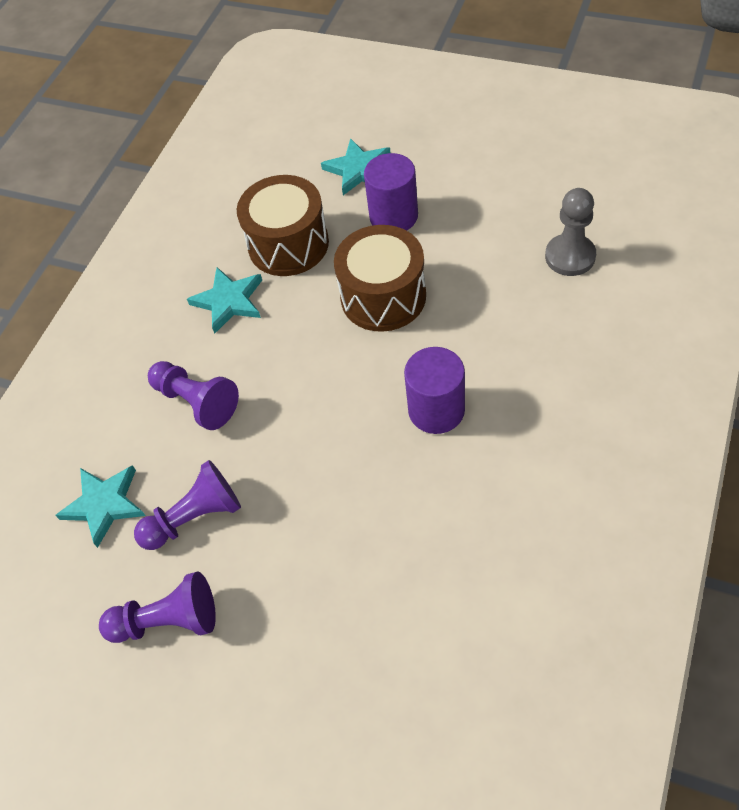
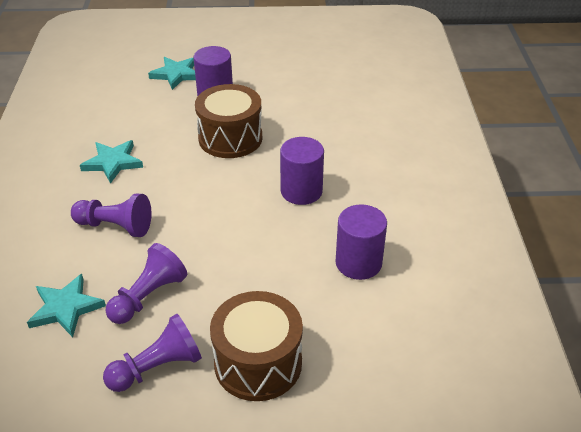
camera: 30 degrees left, 15 degrees down
brown drum [237,175,329,276] -> brown drum moved to [210,291,303,401]
grey pawn [545,188,596,276] -> none
none -> purple cylinder [336,204,387,280]

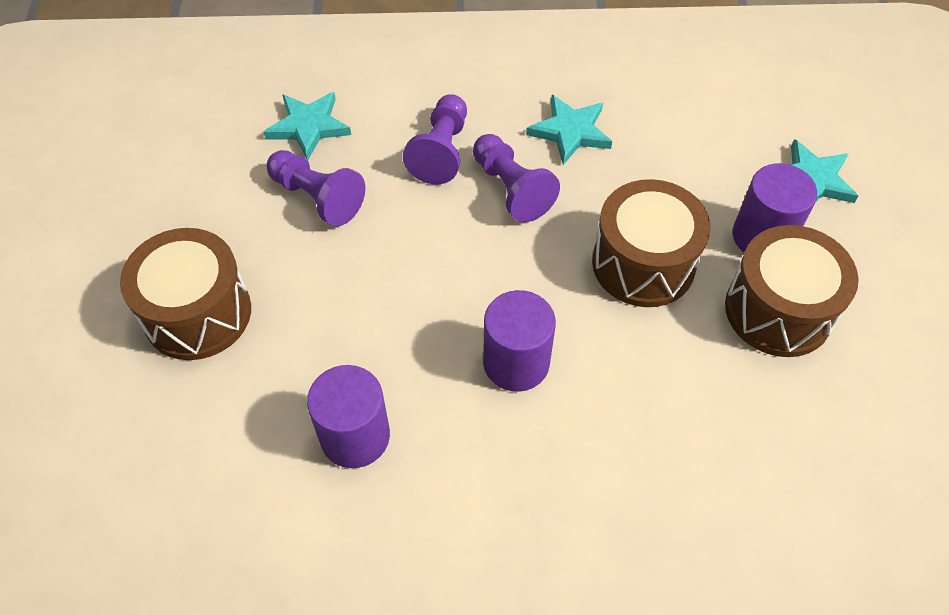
camera: 90 degrees right, 15 degrees up
purple pawn [103,314,202,392] -> purple pawn moved to [473,134,560,223]
none -> brown drum [725,225,859,357]

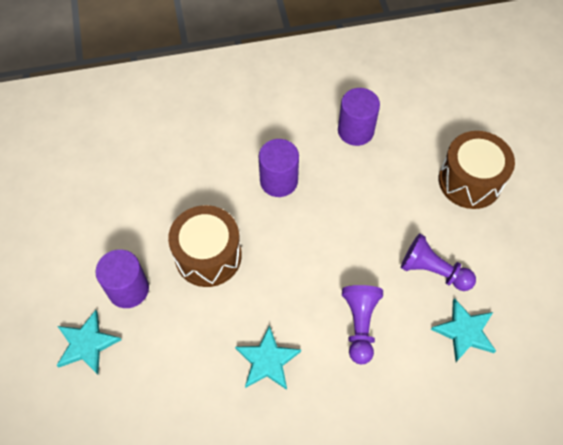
camera: 170 degrees right, 5 degrees up
purple pawn [473,134,560,223] -> none
brown drum [725,225,859,357] -> none

